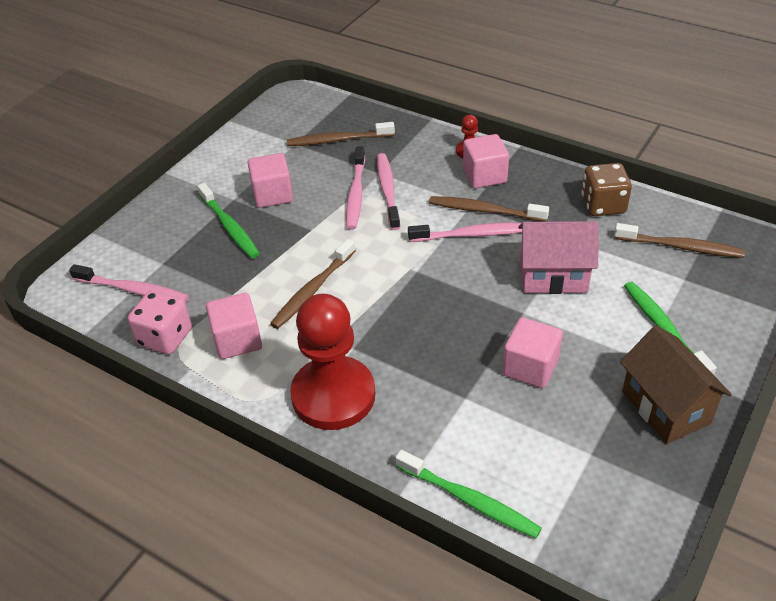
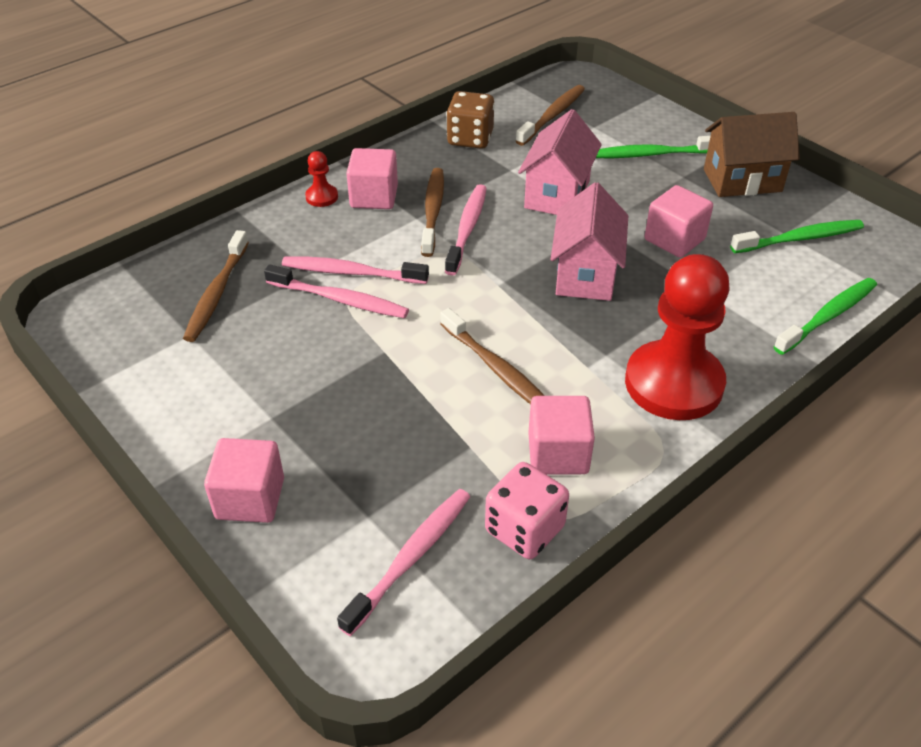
camera: 75 degrees left, 0 degrees up
green toothbrush [197,183,260,258] -> green toothbrush moved to [730,220,864,253]
pink cube [248,153,293,208] -> pink cube moved to [204,438,284,523]
brown toothbrush [429,196,549,222] -> brown toothbrush turned 150 degrees clockwise [421,168,444,257]
none -> pink house [550,182,628,301]

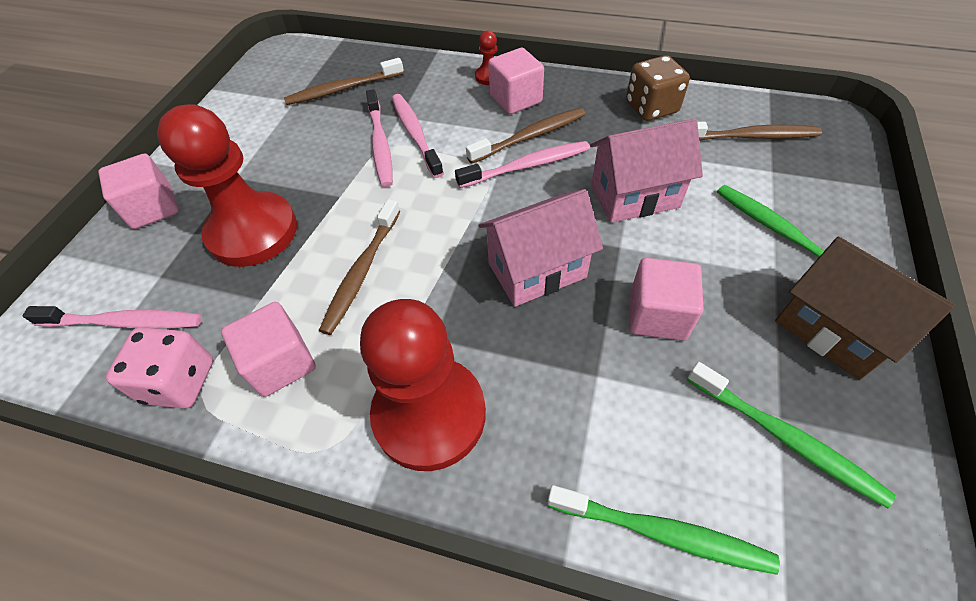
camera: 60 degrees right, 10 degrees up
none -> red pawn [157,104,297,267]

